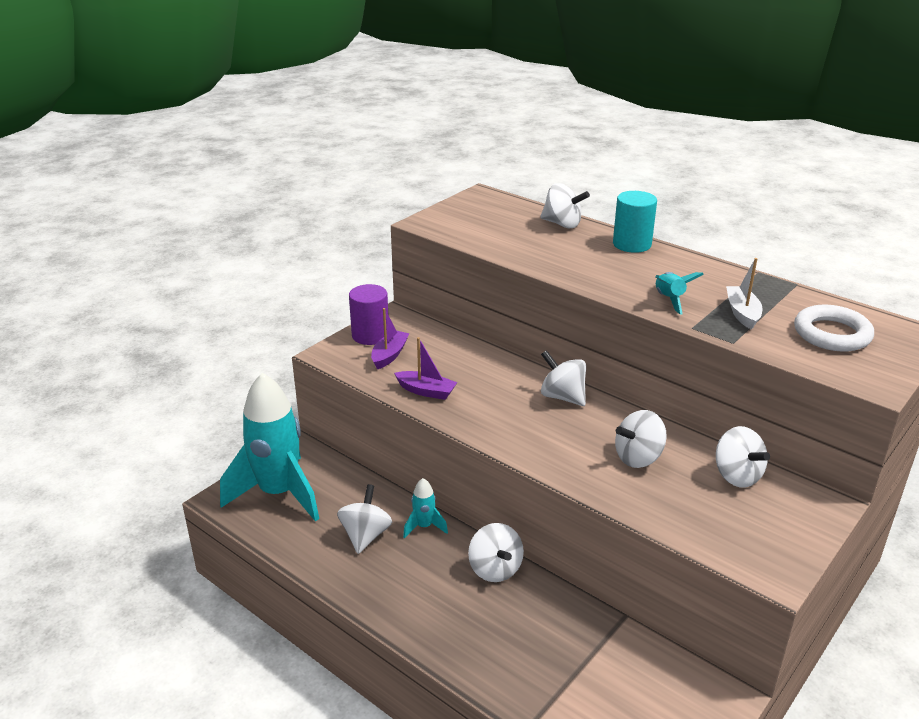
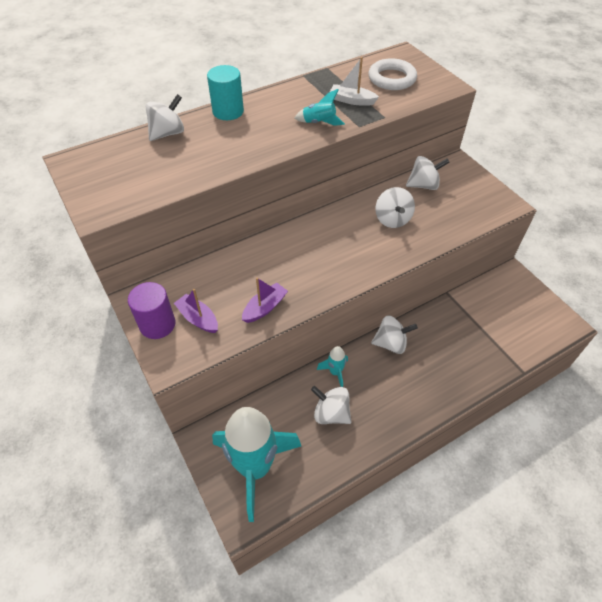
camera: 70 degrees left, 20 degrees up
white spinning top [541,350,586,406] -> none

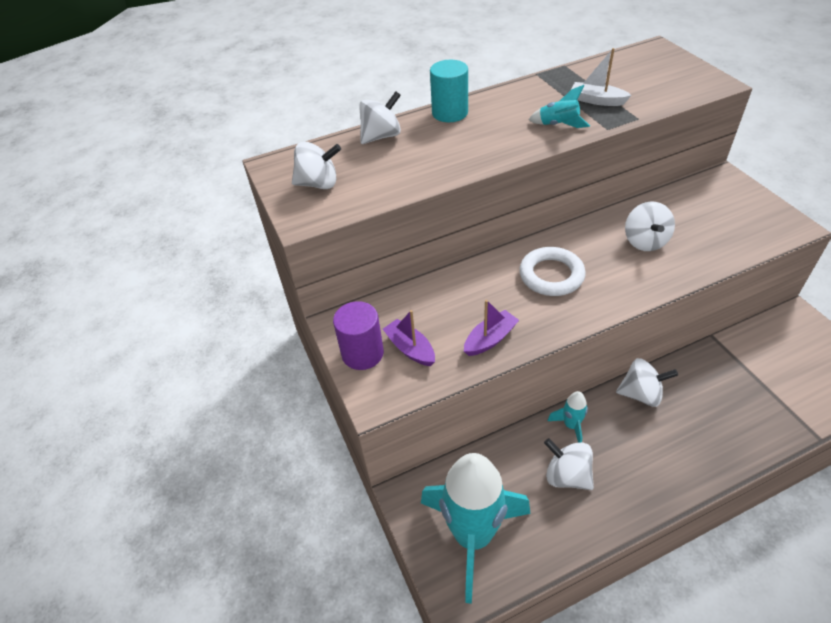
camera: 10 degrees right, 5 degrees down
white ring [368,58,417,90] -> white ring moved to [519,247,586,296]
white spinning top [406,156,450,190] -> white spinning top moved to [292,142,341,189]

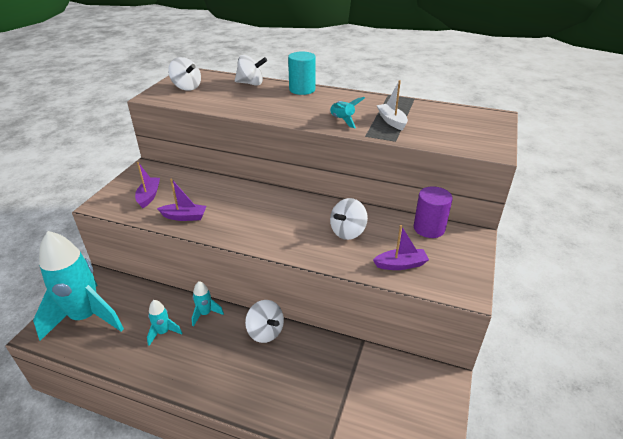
camera: 40 degrees right, 10 degrees down
purple cylinder [333,301,384,370] -> purple cylinder moved to [414,186,453,238]
white ring [519,247,586,296] -> none
white spinning top [544,438,594,490] -> turquoise rocket [147,300,182,346]
none -> purple boat [373,225,429,270]

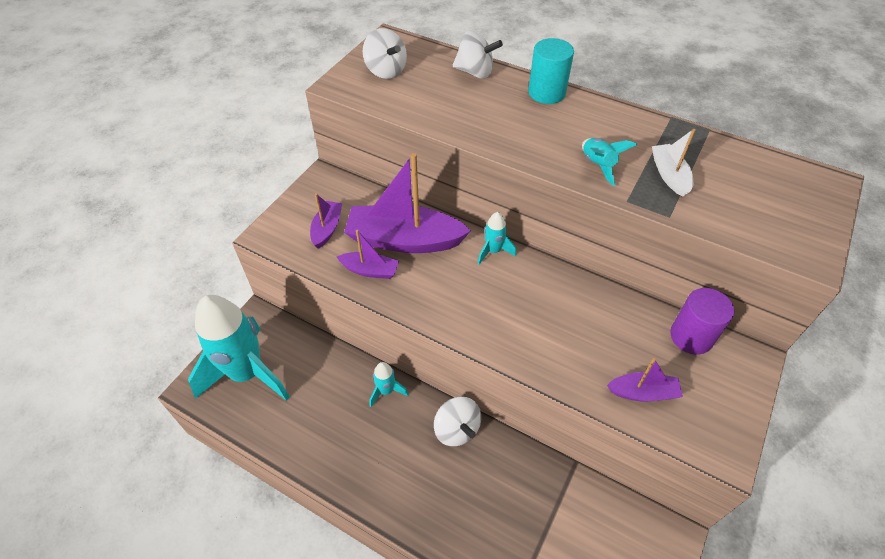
camera: 10 degrees right, 15 degrees up
turquoise rocket [147,300,182,346] -> turquoise rocket moved to [478,212,516,264]
white spinning top [330,198,368,240] -> none
none -> purple boat [344,153,471,253]

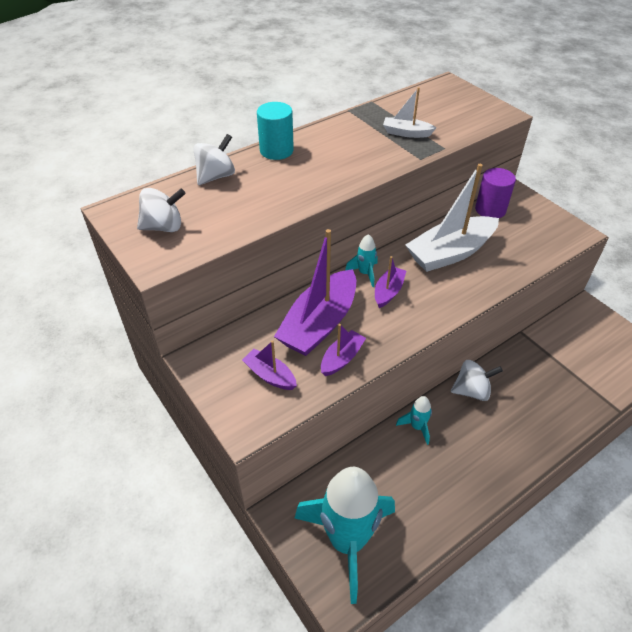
camera: 65 degrees left, 5 degrees down
turquoise rocket [582,138,637,186] -> none
purple boat [607,358,683,401] -> purple boat moved to [375,256,406,308]
none -> white boat [406,164,499,272]

